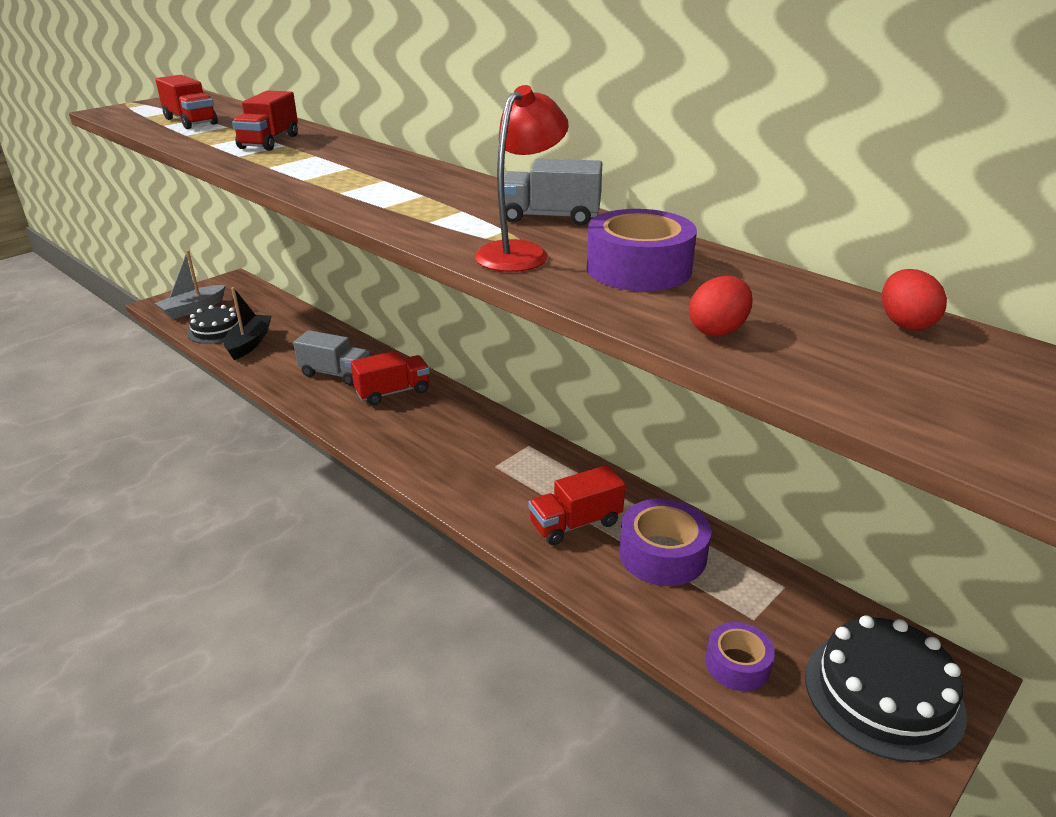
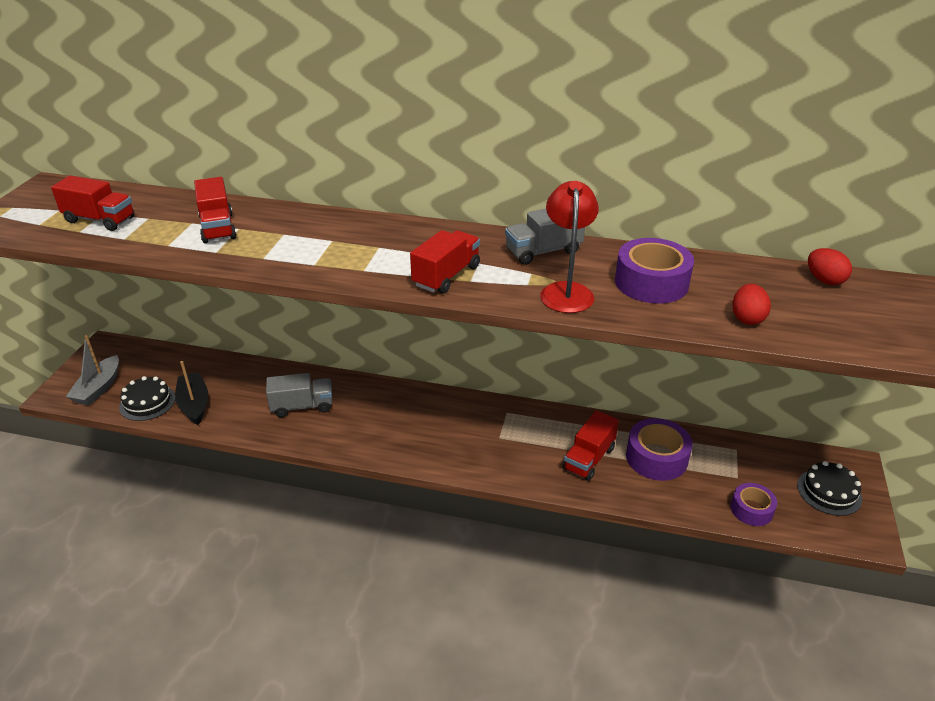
camera: 30 degrees left, 5 degrees up
red truck [351,351,430,405] -> red truck moved to [410,230,480,294]
black cake [805,615,967,762] -> black cake [797,461,862,516], size x0.66

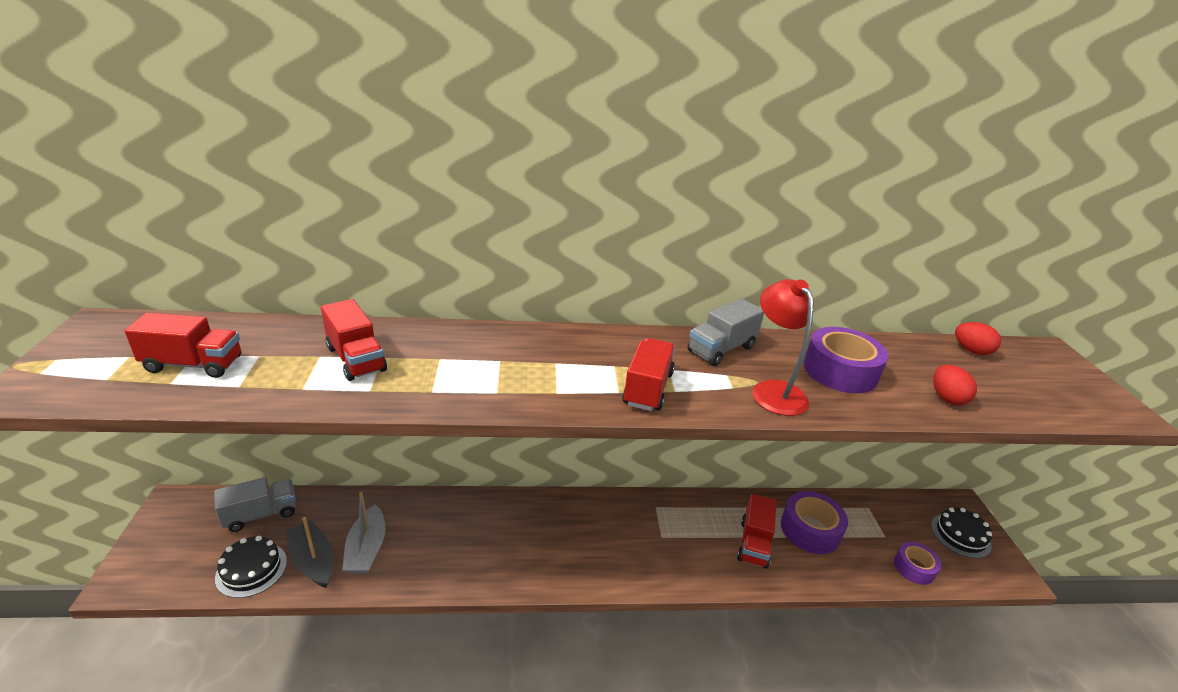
camera: 20 degrees left, 5 degrees down
grey boat [66,335,119,405] -> grey boat moved to [342,492,385,574]
grey truck [266,373,332,417] -> grey truck moved to [214,477,296,532]

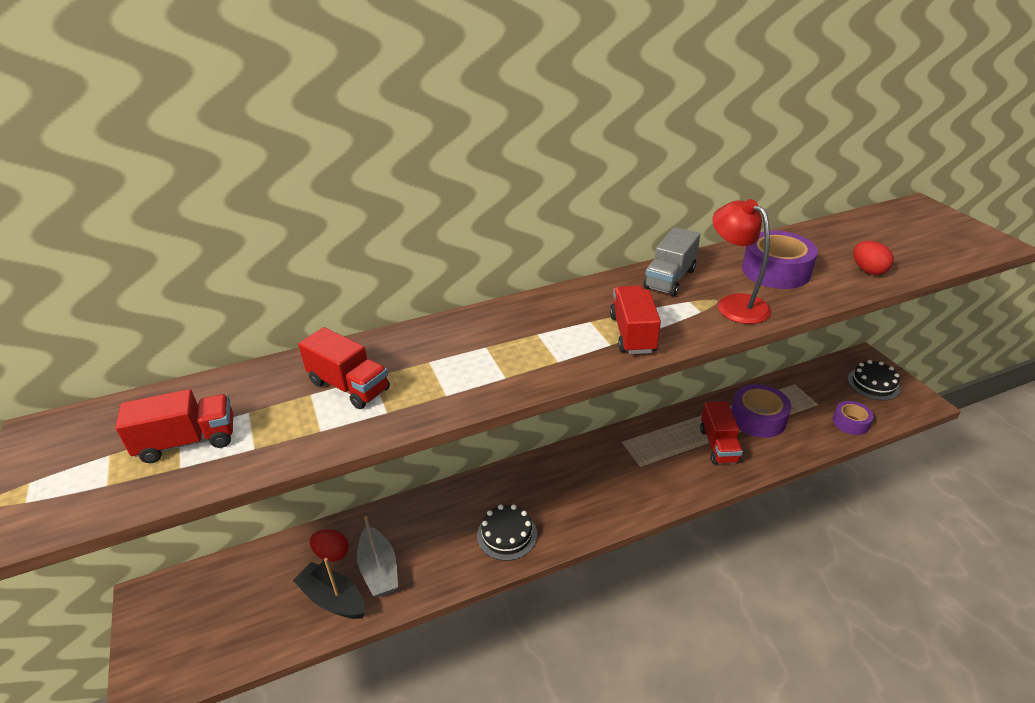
camera: 15 degrees left, 5 degrees up
grey truck [214,477,296,532] -> none
black cake [215,536,287,598] -> black cake moved to [477,504,537,561]
red egg [955,322,1001,355] -> red egg moved to [310,529,349,562]

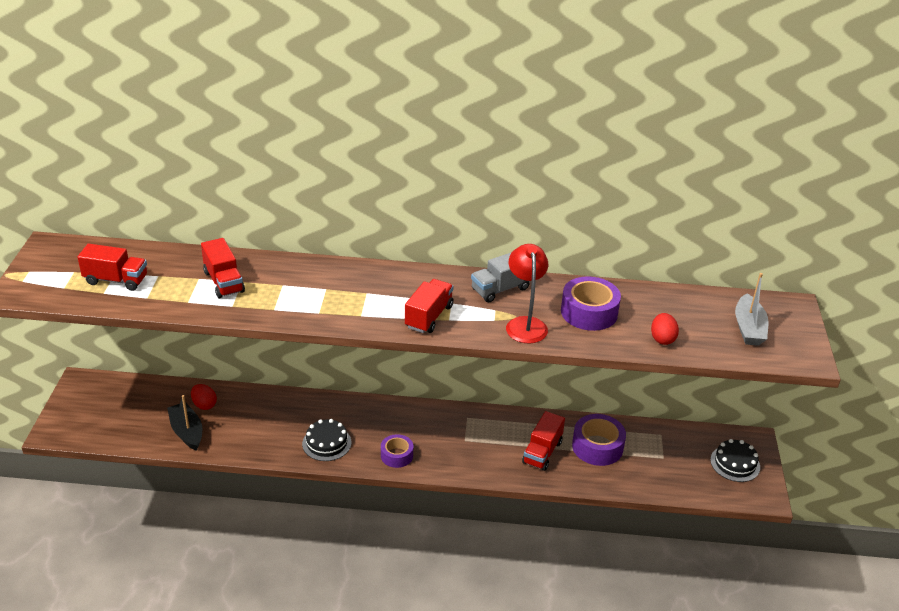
camera: 25 degrees right, 0 degrees up
grey boat [357,516,398,597] -> grey boat moved to [735,273,768,346]
purple tape [833,401,874,435] -> purple tape moved to [381,434,413,468]

